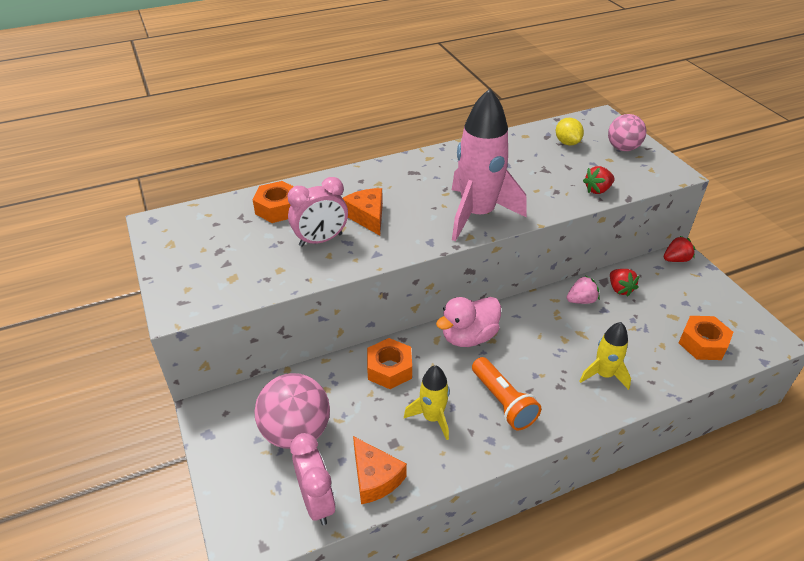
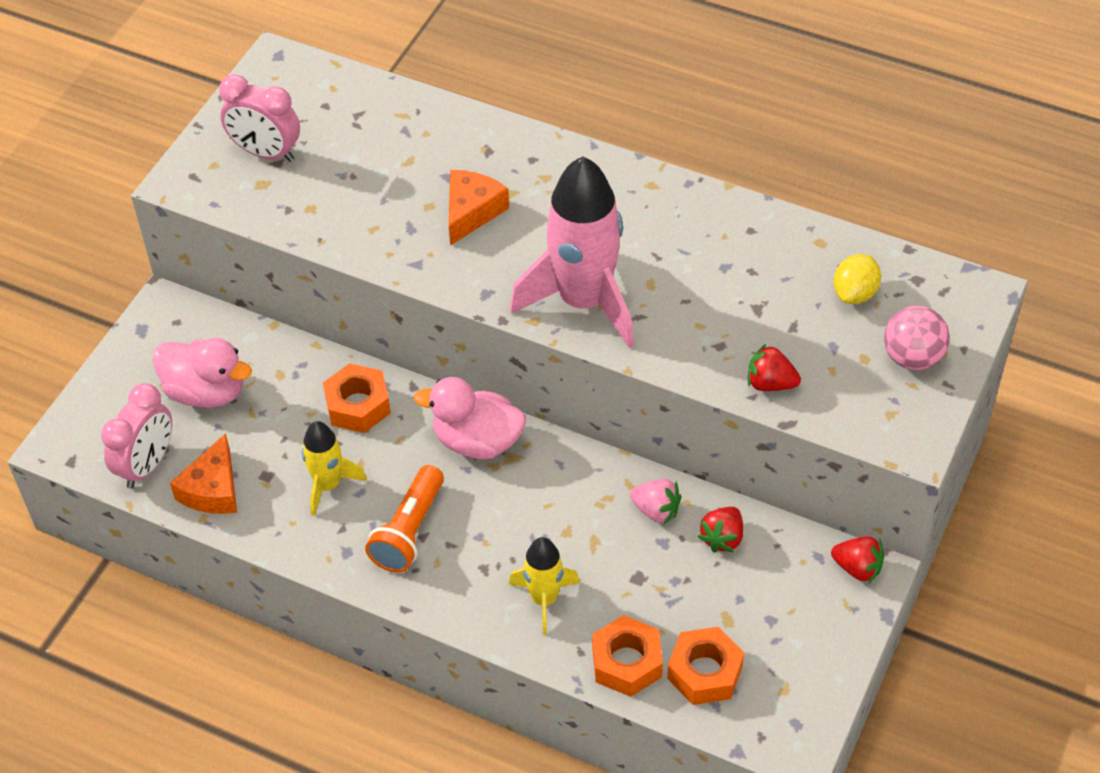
camera: 50 degrees right, 10 degrees up
orange nut [253,181,294,223] -> orange nut moved to [592,615,663,697]
pink ball [254,373,330,449] -> pink duck [153,338,252,408]
pink clock [288,177,348,247] -> pink clock moved to [219,74,300,162]

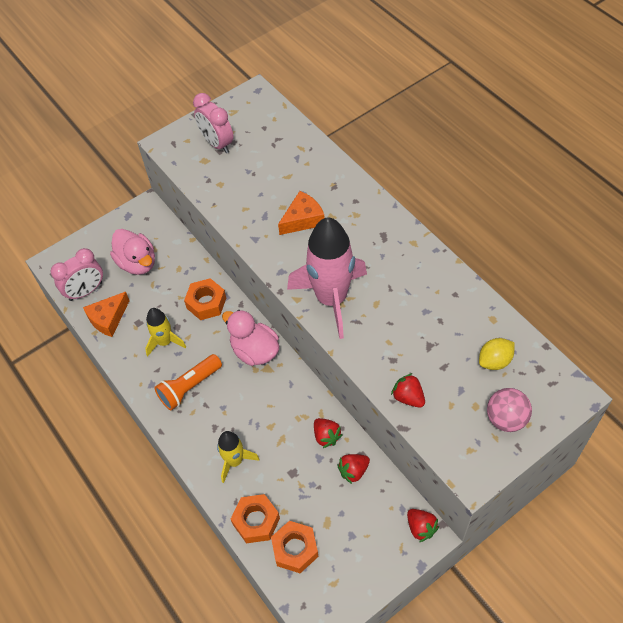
camera: 30 degrees right, 5 degrees up
pink strawberry [630,479,681,524] -> red strawberry [314,418,343,448]

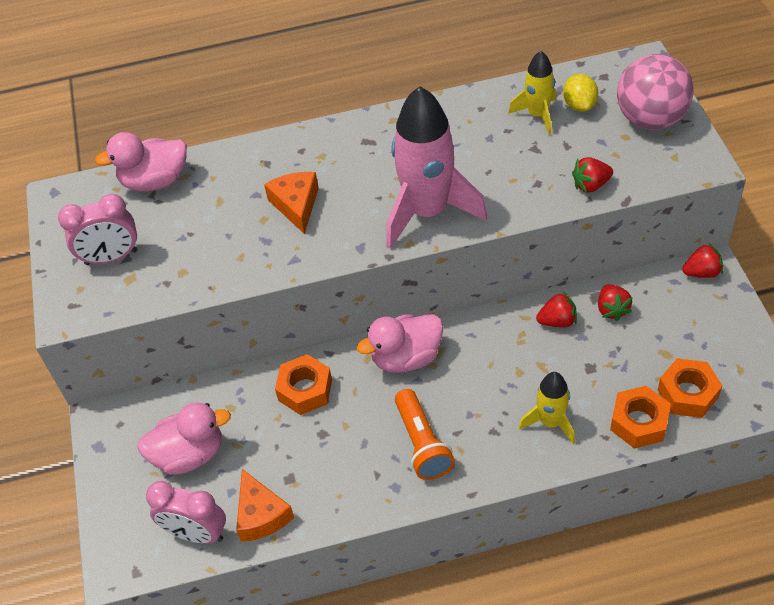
camera: 65 degrees left, 5 degrees down
pink clock [51,248,103,301] -> pink clock turned 120 degrees clockwise [146,481,226,544]
yellow rocket [145,308,186,356] -> yellow rocket moved to [508,51,556,135]
pink ball [487,388,532,432] -> pink ball [617,54,694,130], size x1.53
none -> pink duck [95,132,187,191]

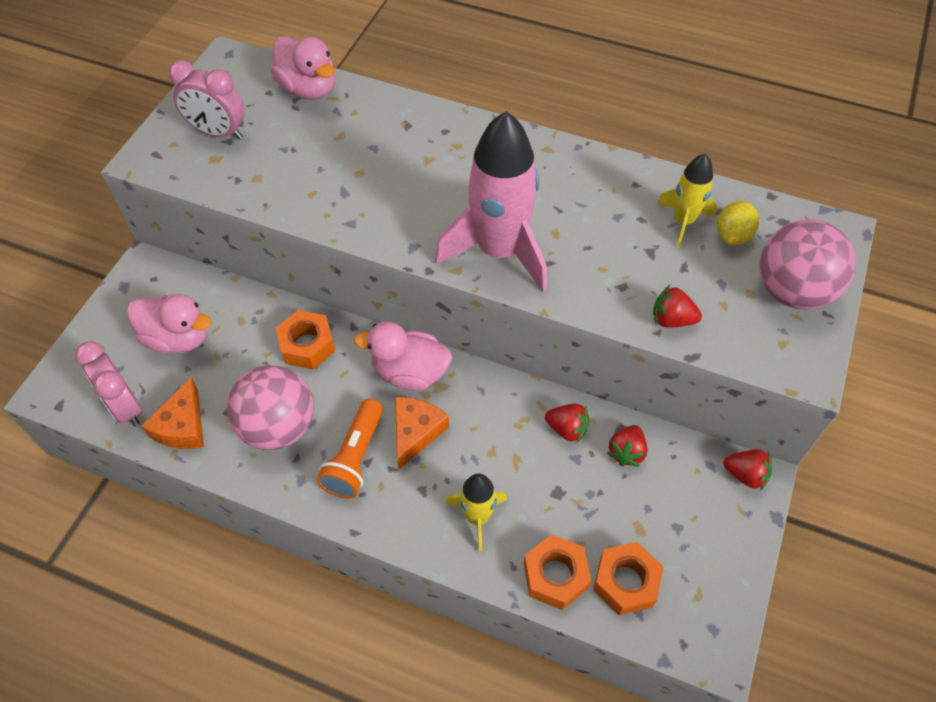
camera: 30 degrees right, 5 degrees up
pink duck [95,132,187,191] -> pink duck turned 150 degrees counterclockwise [271,36,335,100]
orange cheese [264,172,319,234] -> orange cheese moved to [395,397,449,469]
none -> pink ball [226,365,314,450]

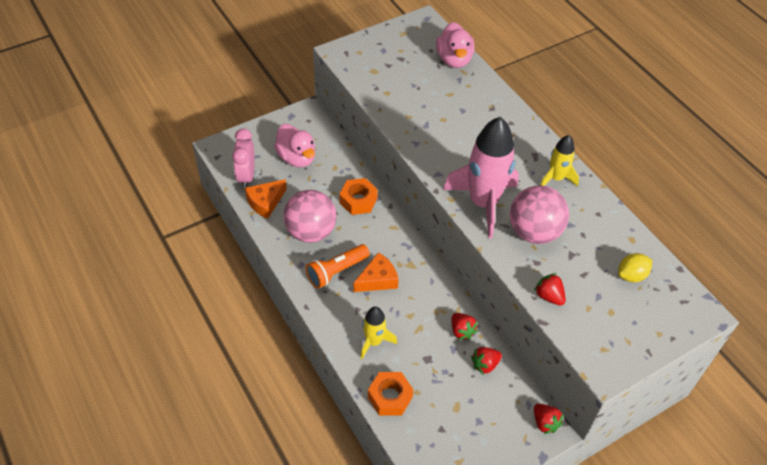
camera: 35 degrees right, 5 degrees down
pink clock [168,60,245,139] -> none
pink duck [354,321,452,391] -> none
orange nut [593,542,664,615] -> none
yellow rocket [657,154,717,247] -> yellow rocket moved to [540,135,579,186]
pink ball [759,219,856,309] -> pink ball moved to [510,185,569,244]

